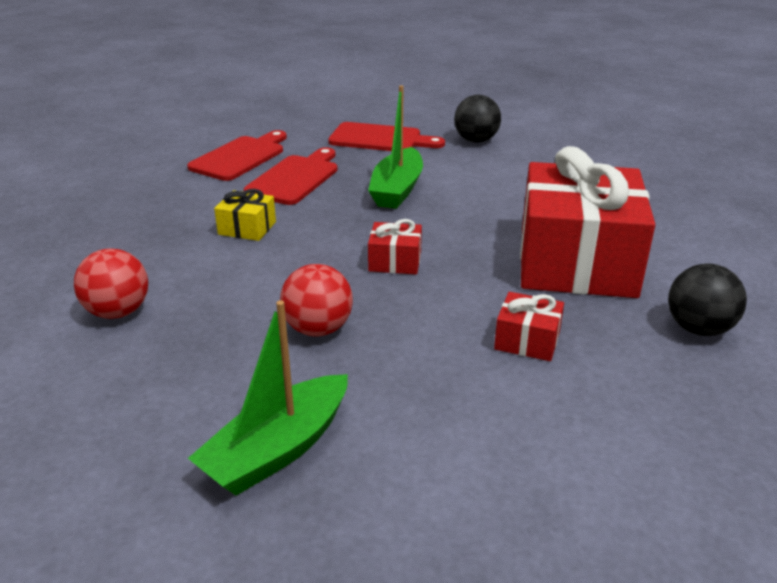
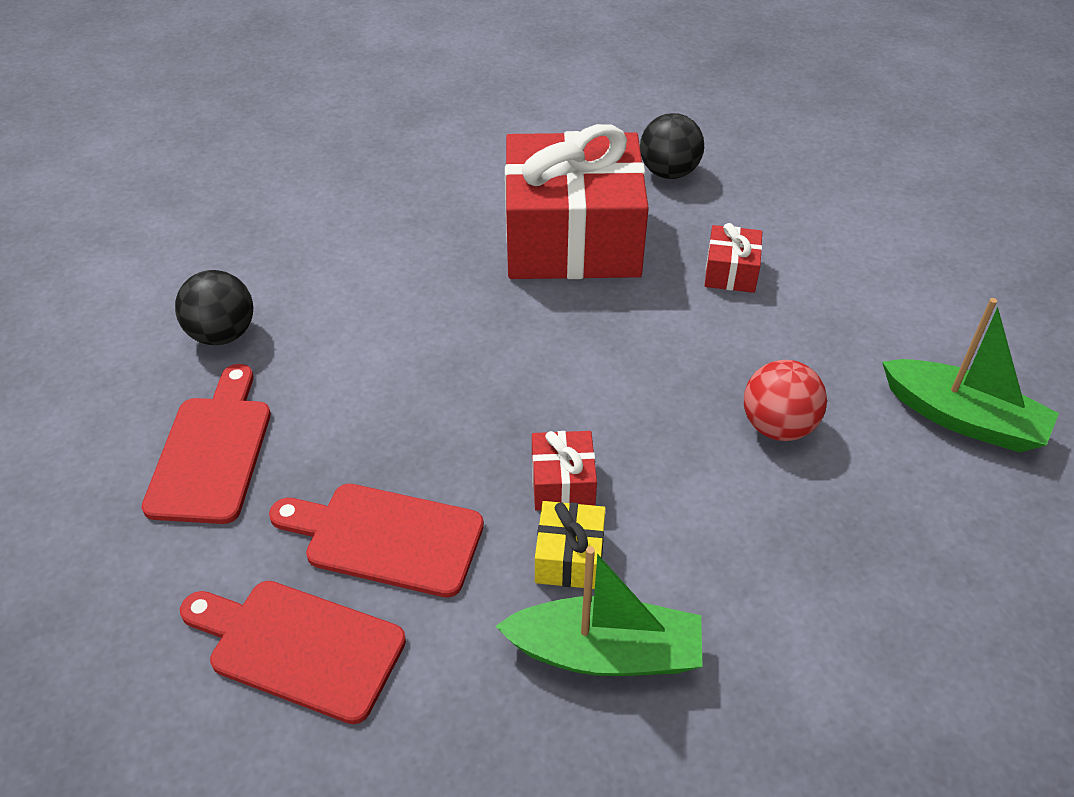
camera: 100 degrees left, 15 degrees up
red ball [74,248,148,319] -> none
green boat [368,85,423,209] -> green boat moved to [496,546,703,676]
red gift [368,219,422,274] -> red gift moved to [532,431,597,511]

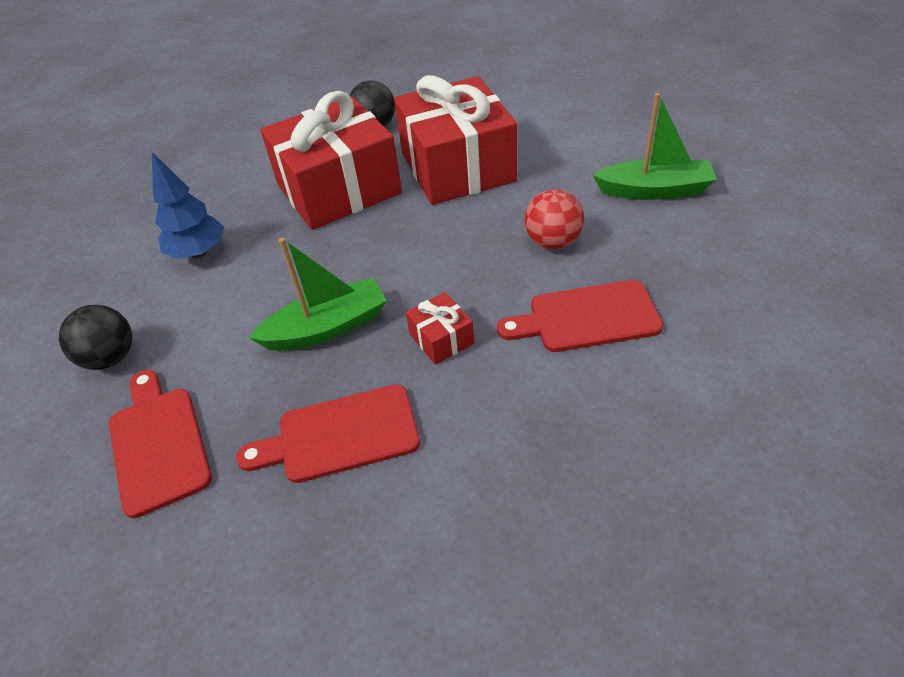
camera: 25 degrees left, 0 degrees up
red cutting board [180,581,406,724] -> red cutting board moved to [497,280,663,352]
green boat [496,546,703,676] -> green boat moved to [249,238,387,351]
yellow gift [535,501,606,589] -> none
red gift [705,223,762,293] -> red gift [394,75,517,205], size x2.47
none -> blue tree [152,152,224,259]

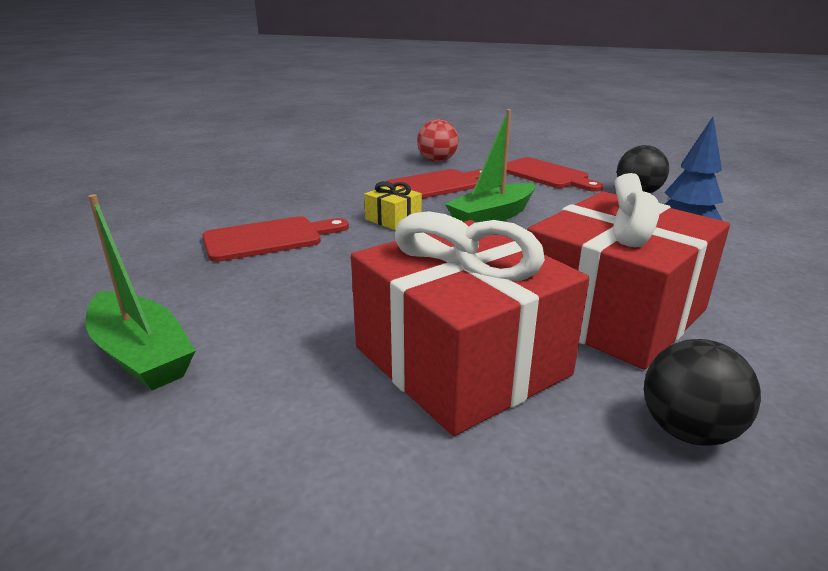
camera: 160 degrees right, 20 degrees down
red gift [406,292,474,365] -> yellow gift [364,181,422,230]
red ball [524,189,584,249] -> red ball moved to [417,119,458,162]
green boat [593,93,717,200] -> green boat turned 120 degrees counterclockwise [86,194,195,390]

